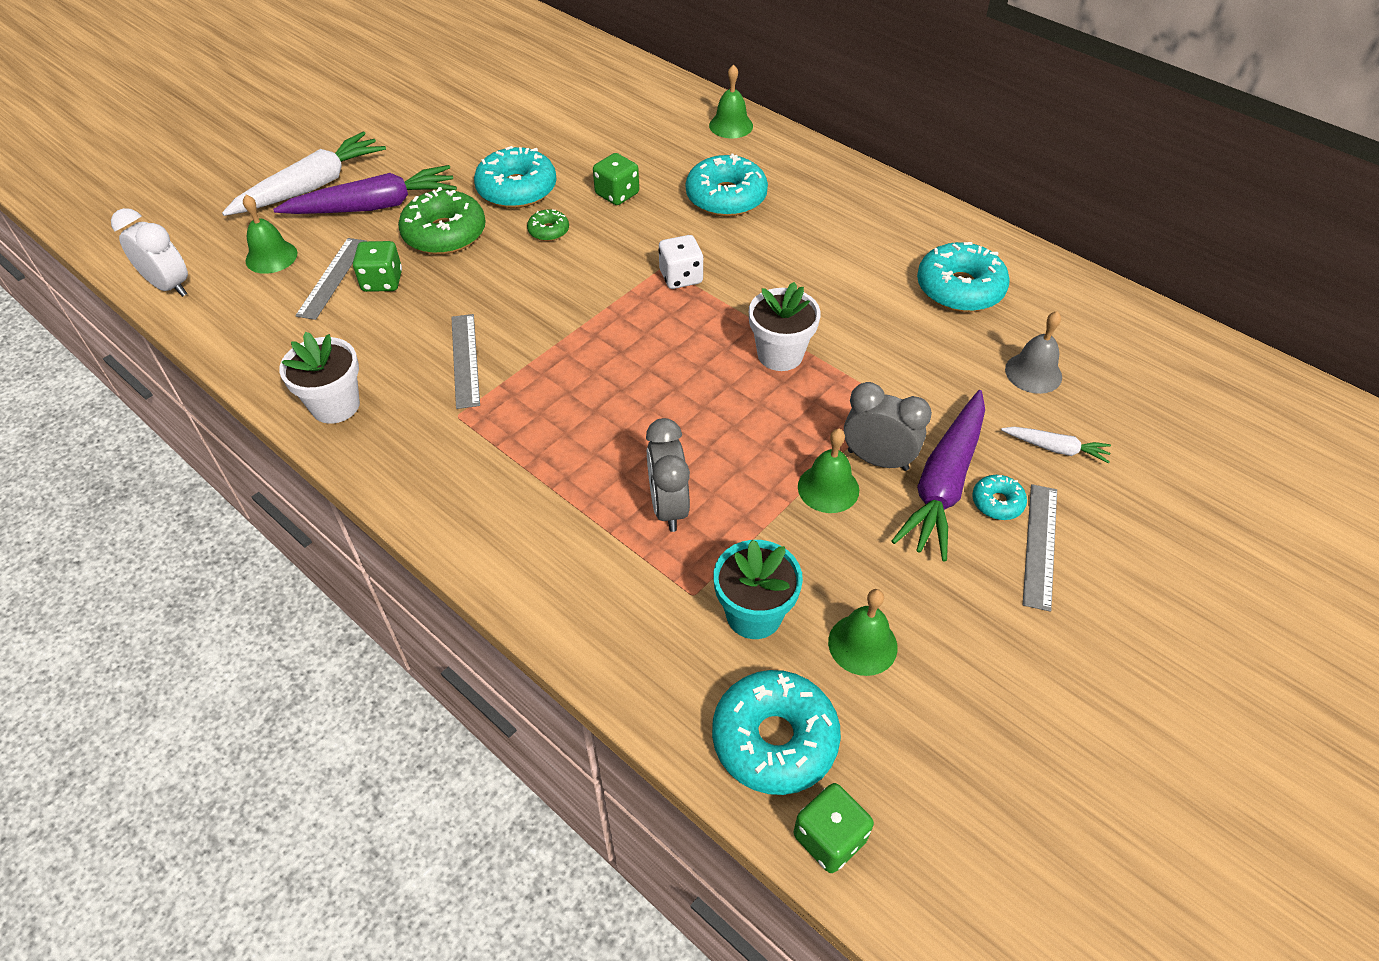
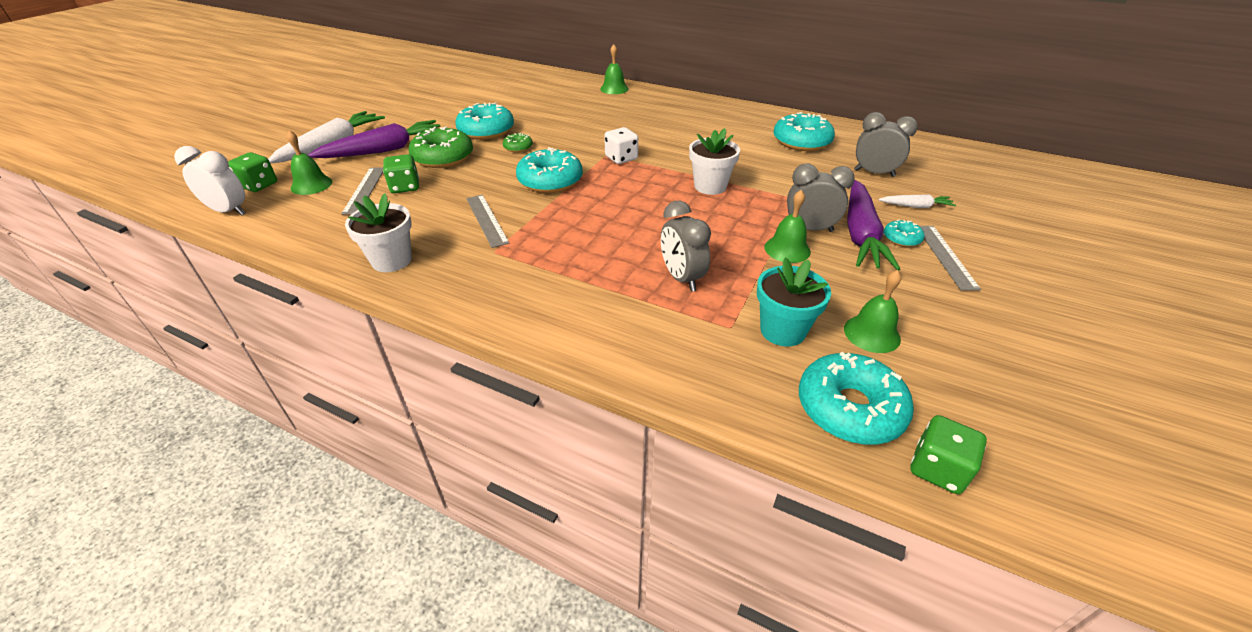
camera: 15 degrees left, 10 degrees down
green dice [593,153,639,205] -> green dice moved to [228,152,277,192]
turquoise donut [686,153,768,217] -> turquoise donut moved to [516,147,583,193]
grey bell [1005,311,1062,394] -> grey clock [854,112,918,177]

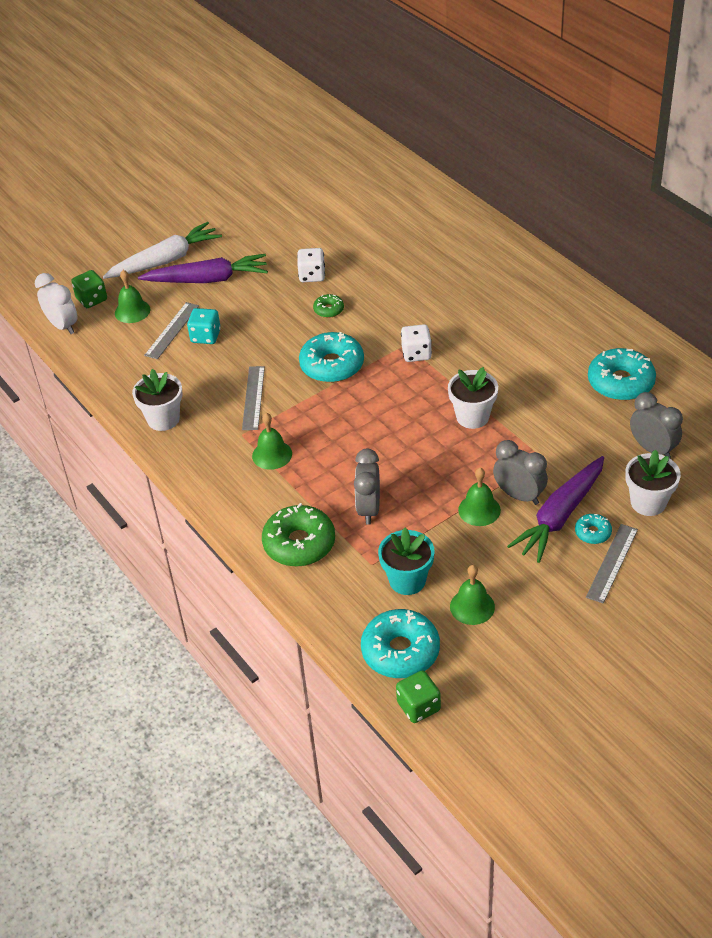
camera: 30 degrees right, 5 degrees up
green dice [383,154,419,193] -> turquoise dice [187,308,221,344]
green donut [409,127,473,168] -> green donut moved to [262,503,335,567]
turquoise donut [455,102,514,140] -> white dice [297,248,325,282]
green bell [600,44,629,94] -> green bell moved to [252,413,292,470]
white carrot [878,194,956,208] -> white flower pot [626,449,681,516]

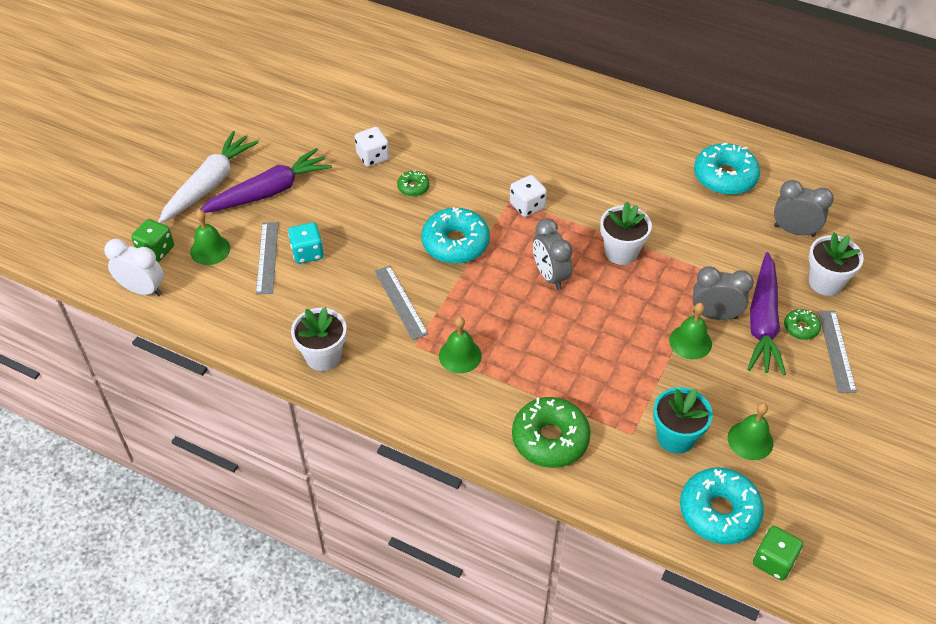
camera: 30 degrees left, 5 degrees up
grey clock [354,449,380,525] -> grey clock moved to [533,218,573,290]
turquoise donut [575,514,612,544] -> green donut [784,309,821,340]

